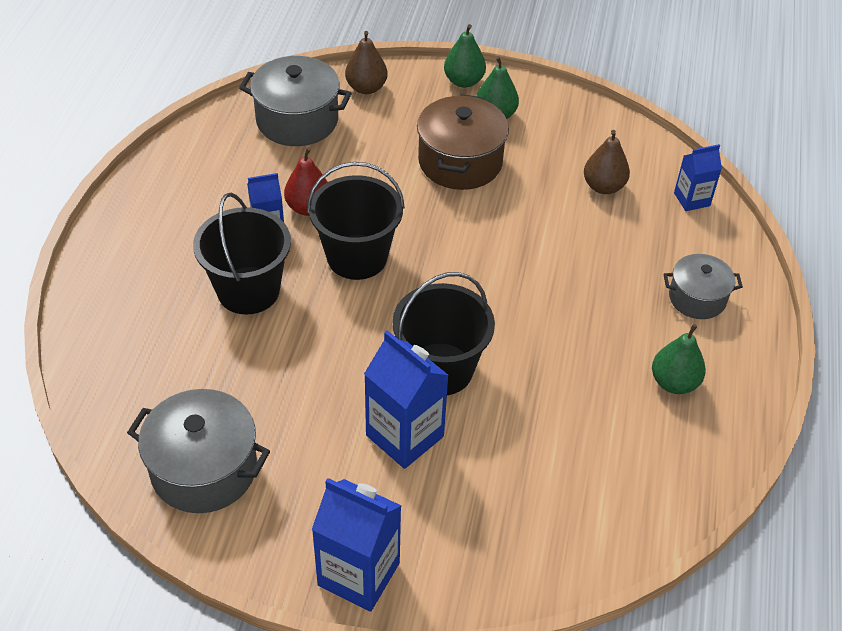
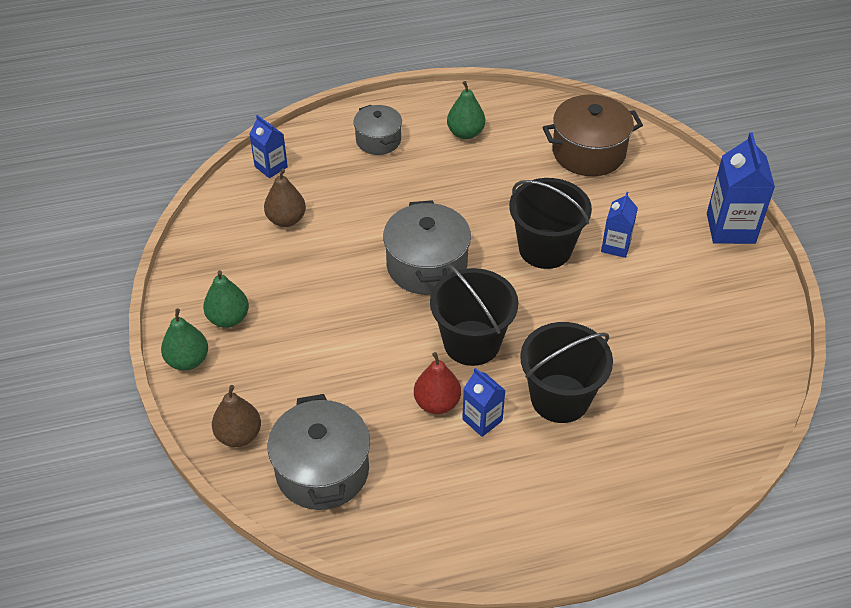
camera: 115 degrees left, 0 degrees up
grey pot [127,389,270,513] -> grey pot moved to [383,200,471,295]
blue carton [364,330,449,469] -> blue carton [601,192,638,258], size x0.59
brown pot [417,94,509,190] -> brown pot moved to [542,95,643,176]

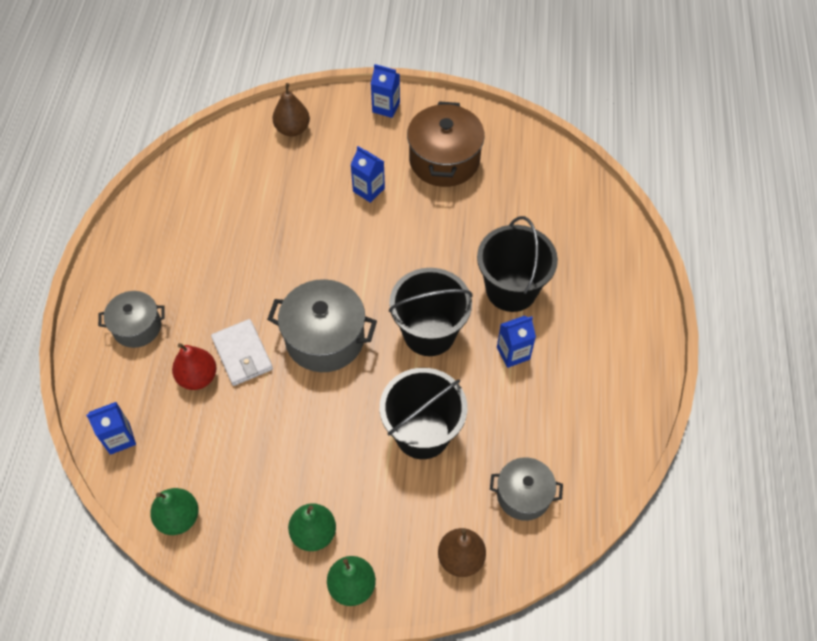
camera: 70 degrees left, 10 degrees up
brown pear [264,169,306,227] -> brown pear moved to [272,83,310,136]
grey pot [268,394,370,510] -> grey pot [490,457,563,521], size x0.62
red pear [414,352,461,414] -> red pear moved to [172,343,217,390]
green pear [447,81,485,139] -> green pear moved to [150,488,199,535]
black bucket [509,178,592,269] -> black bucket moved to [380,368,467,459]
brown pot [542,95,643,176] -> brown pot moved to [407,101,485,187]
blue carton [707,132,775,244] -> blue carton [371,64,400,118], size x0.59
none -> white wallet [211,319,273,386]

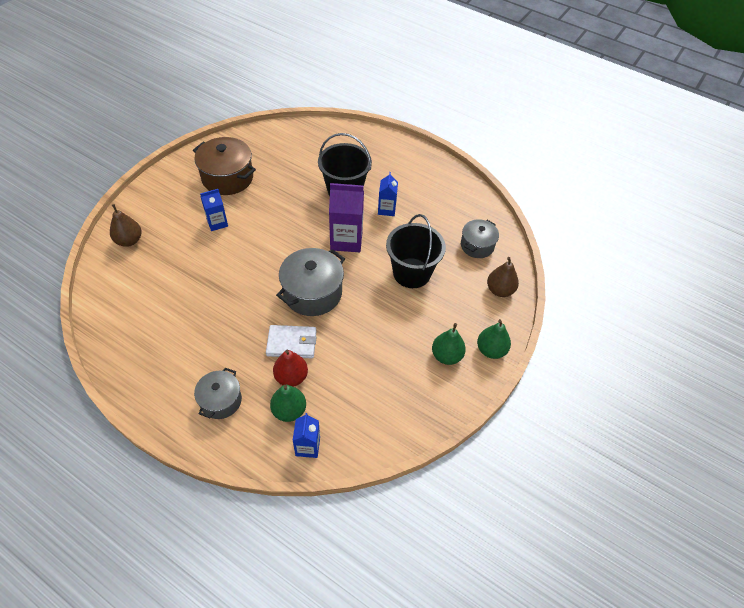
camera: 65 degrees left, 5 degrees down
green pear [150,488,199,535] -> green pear moved to [270,385,306,422]
blue carton [371,64,400,118] -> none
black bucket [389,268,473,356] -> purple carton [329,183,364,252]

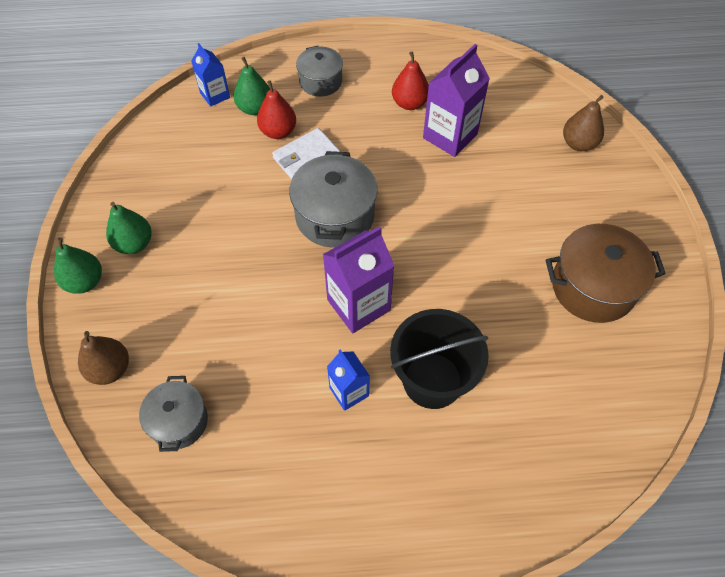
camera: 145 degrees right, 5 degrees up
blue carton [200,189,228,231] -> none
black bucket [386,214,446,288] -> none
none -> red pear [392,52,429,110]
none -> purple carton [423,44,490,157]

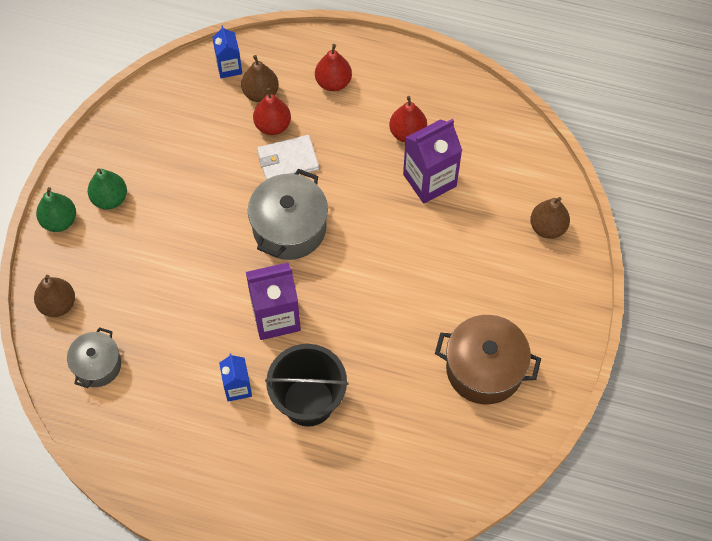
camera: 20 degrees right, 5 degrees up
green pear [234,57,270,115] -> brown pear [241,55,279,102]
grey pot [296,46,343,97] -> red pear [315,44,352,91]

